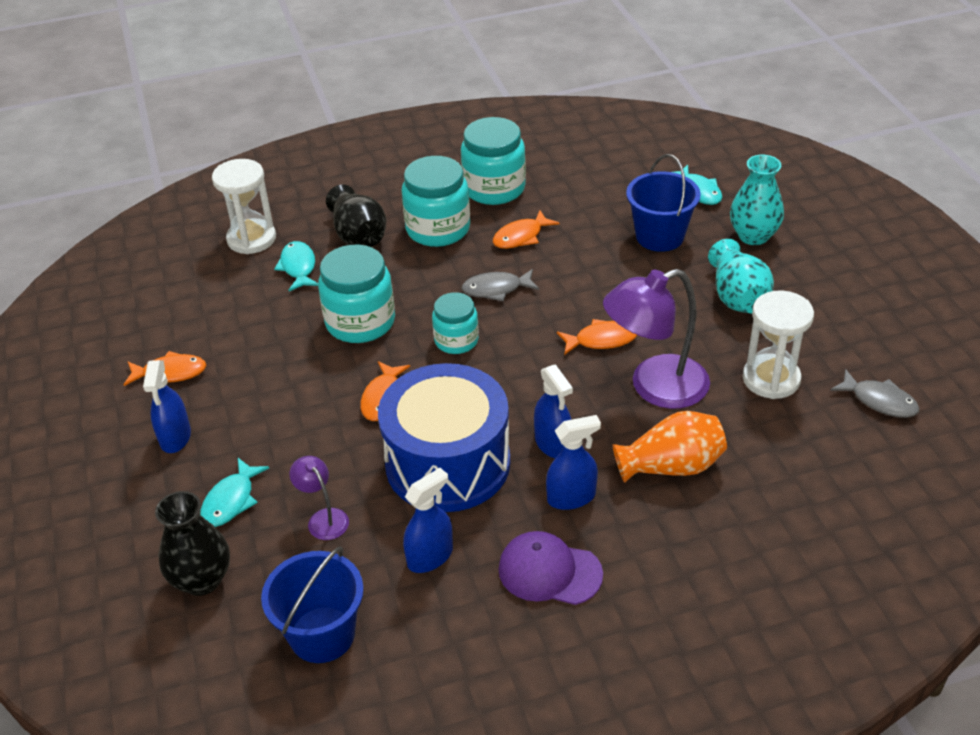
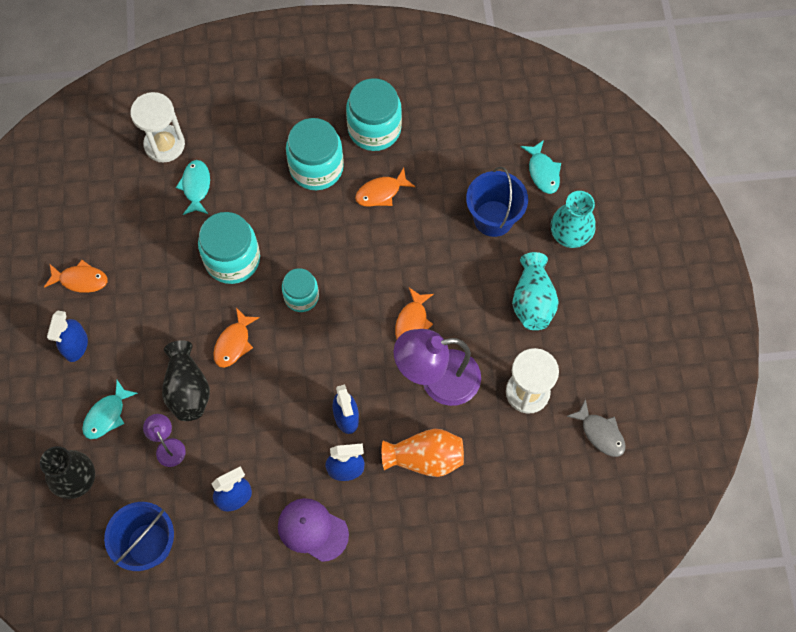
camera: 10 degrees right, 25 degrees up
black vase [326,184,386,247] -> black vase moved to [162,340,210,421]
blue drum [378,363,510,512] -> none
grey fish [462,269,539,301] -> none
orange fish [557,319,637,355] -> orange fish turned 105 degrees clockwise [395,288,434,339]

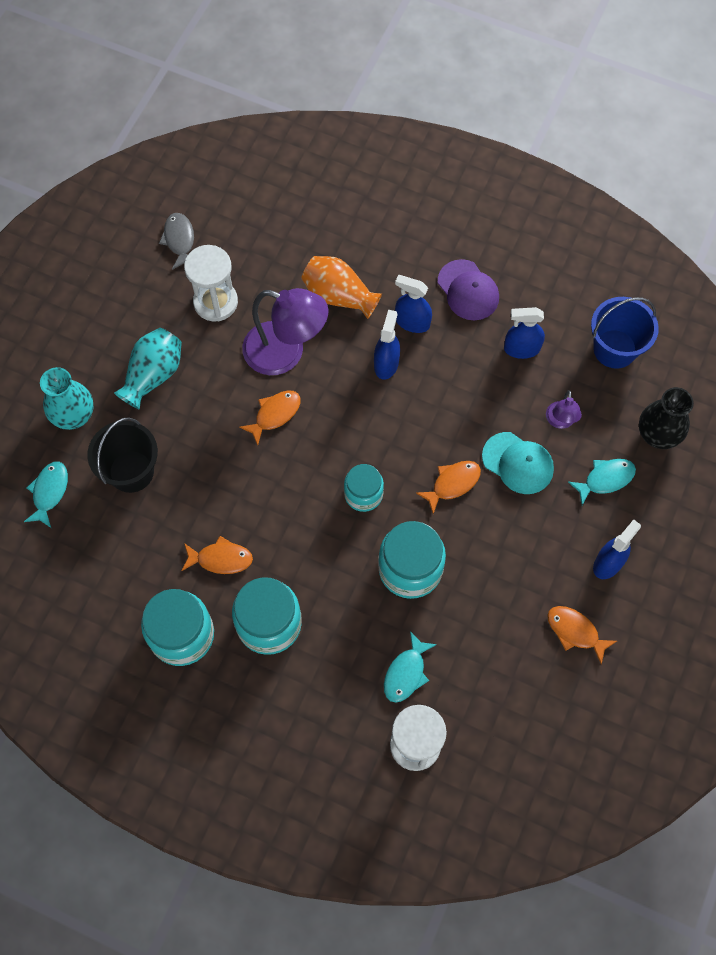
camera: 150 degrees left, 0 degrees up
black vase [162,340,210,421] -> turquoise cap [482,432,554,494]
blue bucket [466,166,528,237] -> black bucket [87,417,158,493]

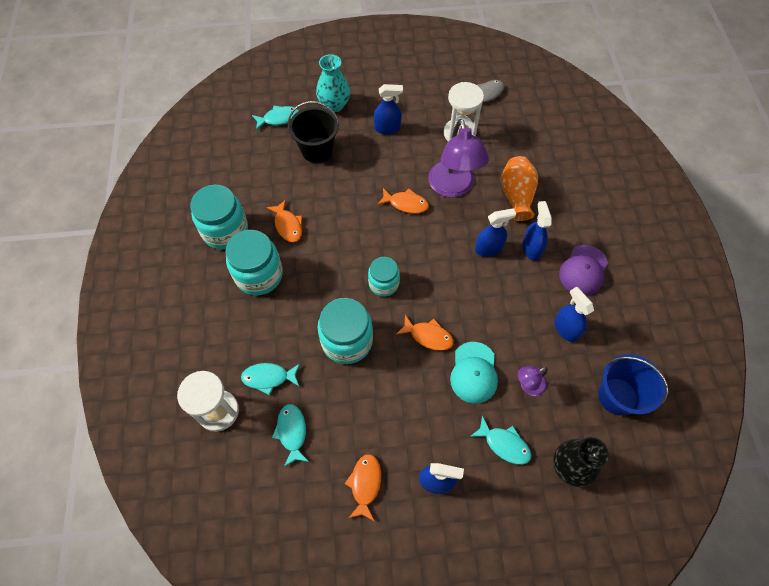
camera: 60 degrees right, 5 degrees down
turquoise vase [114,328,182,409] -> blue spray bottle [374,84,403,135]
none -> turquoise fish [272,404,309,467]

